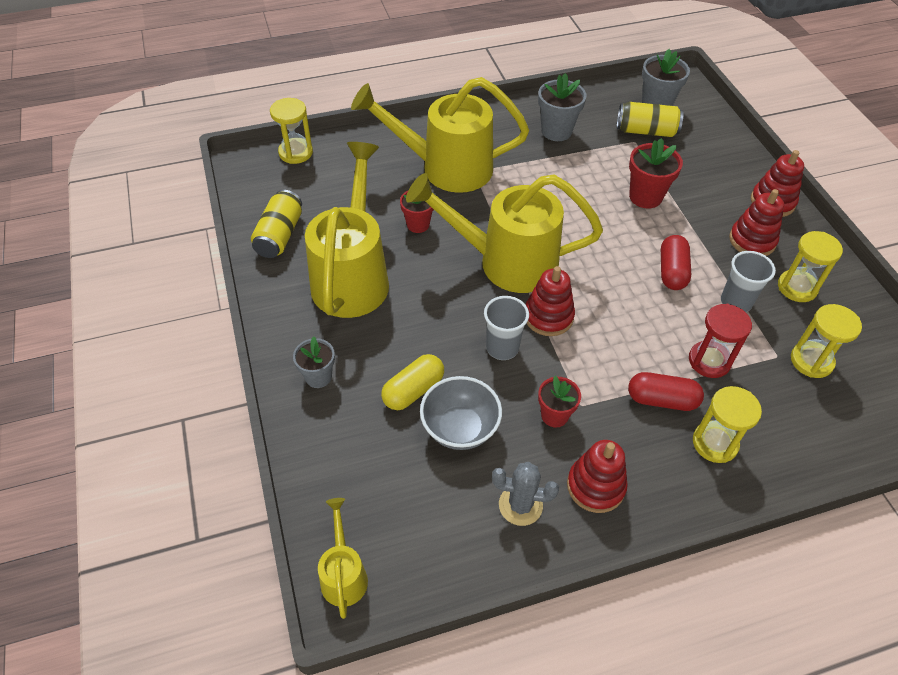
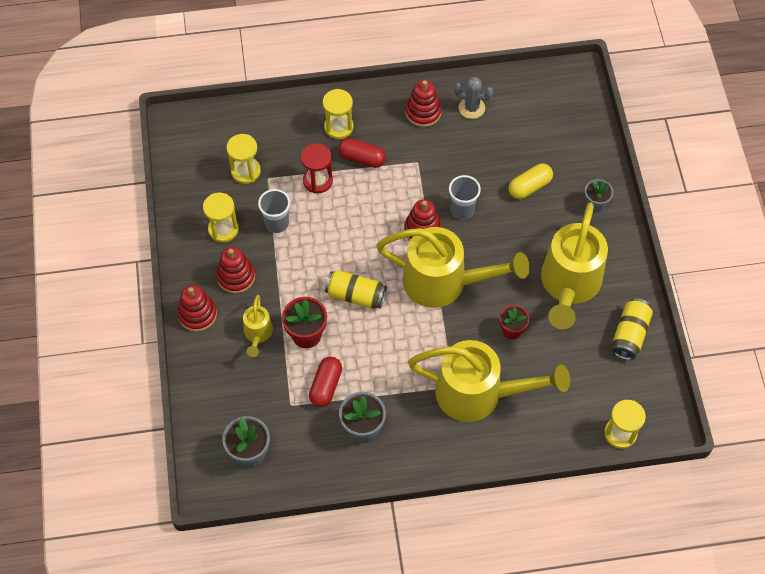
camera: 170 degrees left, 10 degrees up
yellow watering can [318,498,368,619] -> yellow watering can moved to [243,295,273,357]
grey bowl [420,376,502,450] -> none
red flower pot [538,376,581,428] -> none
yellow can [617,102,684,137] -> yellow can moved to [325,270,387,309]
red capsule [661,235,691,290] -> red capsule moved to [309,357,342,407]

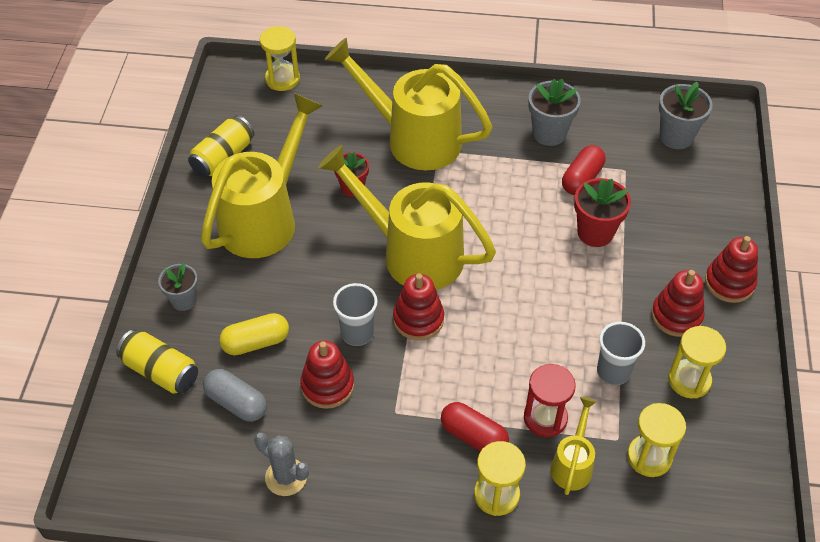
camera: 165 degrees left, 10 degrees down
yellow watering can [243,295,273,357] -> yellow watering can moved to [550,397,597,495]
yellow can [325,270,387,309] -> yellow can moved to [116,330,198,394]
red stacking toy [405,80,442,127] -> red stacking toy moved to [300,341,354,409]
none -> grey capsule [203,369,267,422]

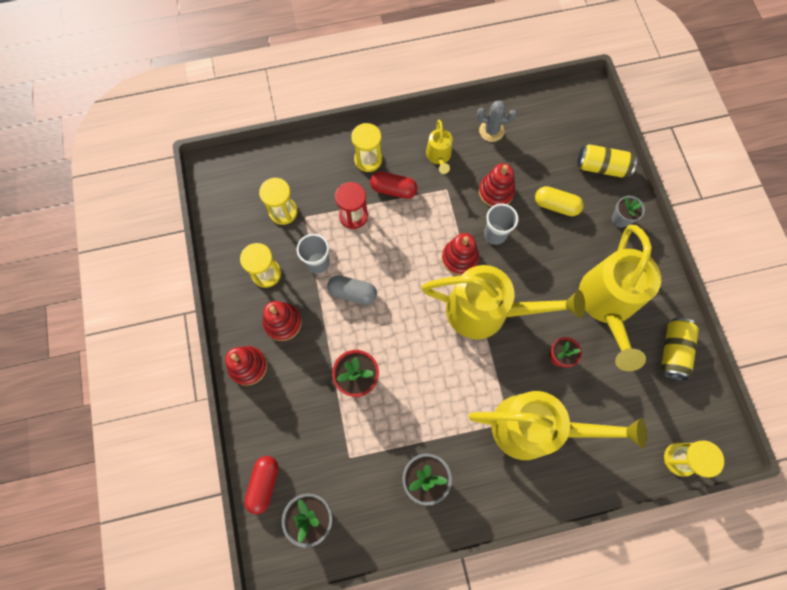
camera: 160 degrees right, 20 degrees up
grey capsule [203,369,267,422] -> grey capsule moved to [327,275,377,305]
yellow capsule [219,313,289,355] -> yellow capsule turned 60 degrees clockwise [535,186,584,216]
yellow watering can [550,397,597,495] -> yellow watering can moved to [426,120,452,174]
red capsule [562,145,606,195] -> red capsule moved to [244,456,278,514]

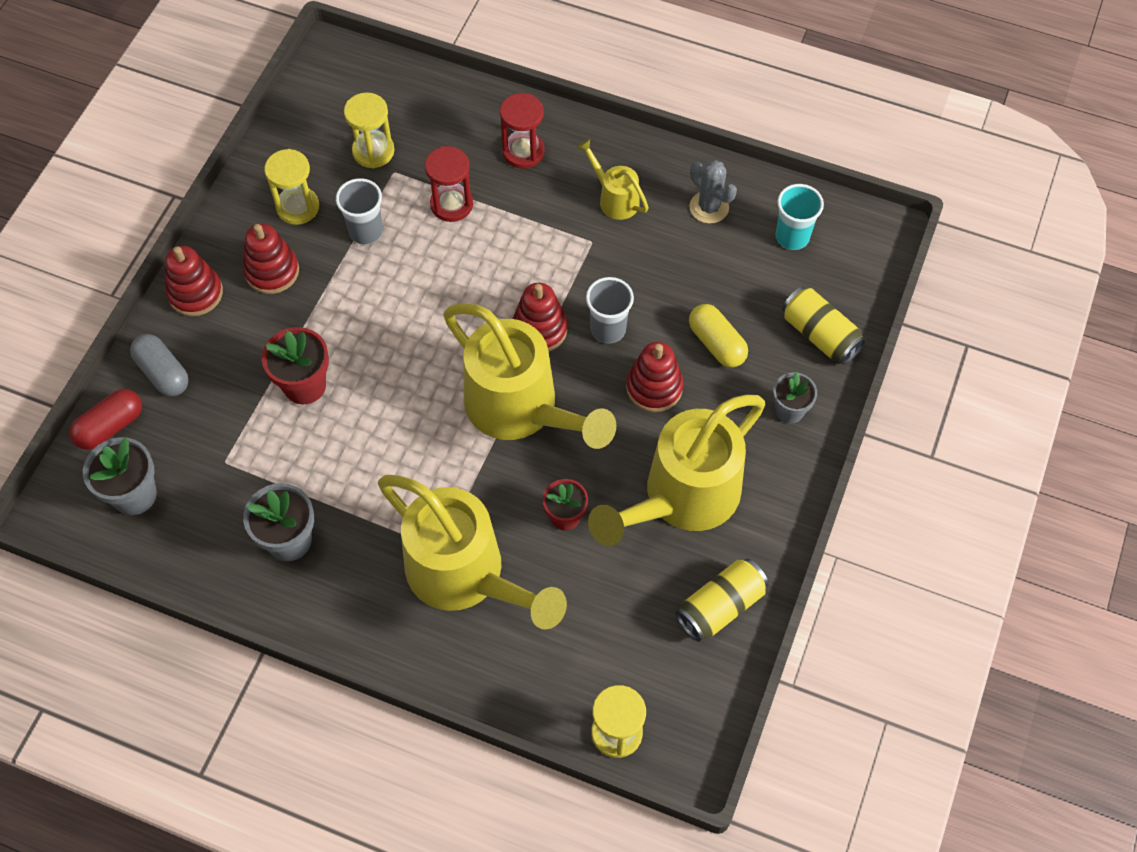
camera: 35 degrees right, 10 degrees down
grey capsule [327,275,377,305] -> grey capsule moved to [130,334,189,397]
yellow hourglass [351,123,382,172] -> red hourglass [500,93,544,168]
red capsule [370,171,417,199] -> none
yellow watering can [426,120,452,174] -> yellow watering can turned 105 degrees clockwise [576,138,649,220]
red stacking toy [479,163,515,207] -> red stacking toy moved to [626,342,683,412]
none -> turquoise cup [776,184,824,250]

